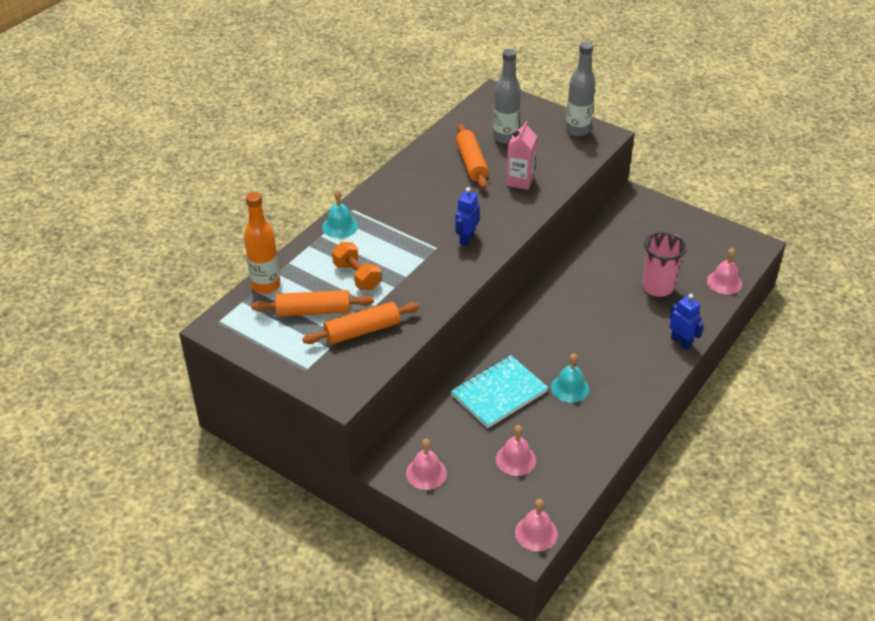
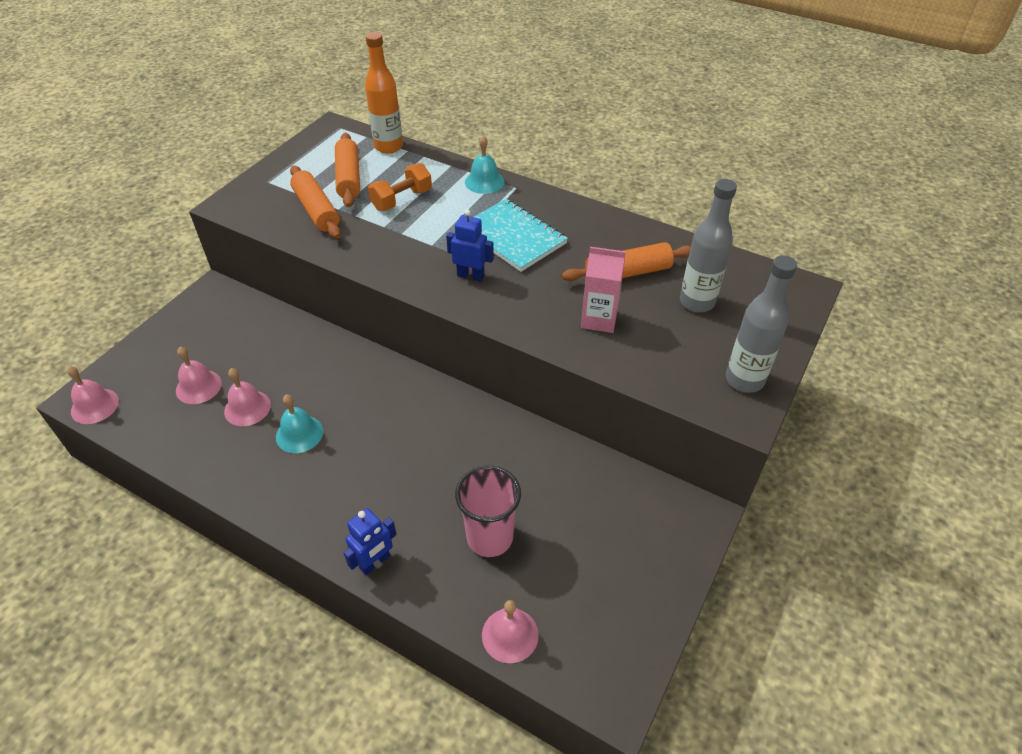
camera: 85 degrees right, 5 degrees up
pink bell [406,439,447,490] -> pink bell moved to [224,368,271,426]
turquoise notebook [451,355,548,428] -> turquoise notebook moved to [474,199,568,272]

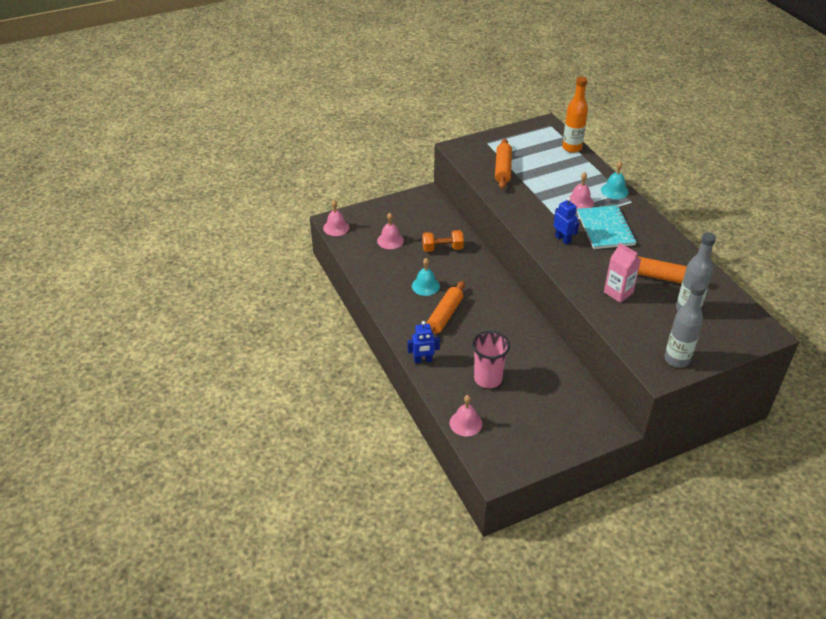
camera: 35 degrees right, 5 degrees down
pink bell [224,368,271,426] -> pink bell moved to [566,172,594,210]
orange rolling pin [335,133,360,207] -> orange rolling pin moved to [426,281,465,334]
orange dumbbell [368,163,432,211] -> orange dumbbell moved to [422,230,464,252]

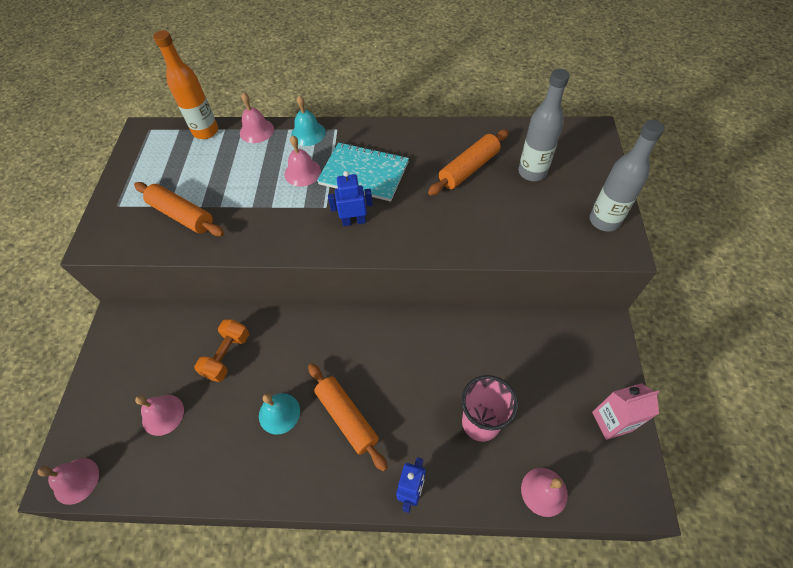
camera: 60 degrees left, 15 degrees up
pink carton [604,243,641,303] -> pink carton moved to [592,383,659,440]
none -> pink bell [240,93,274,143]

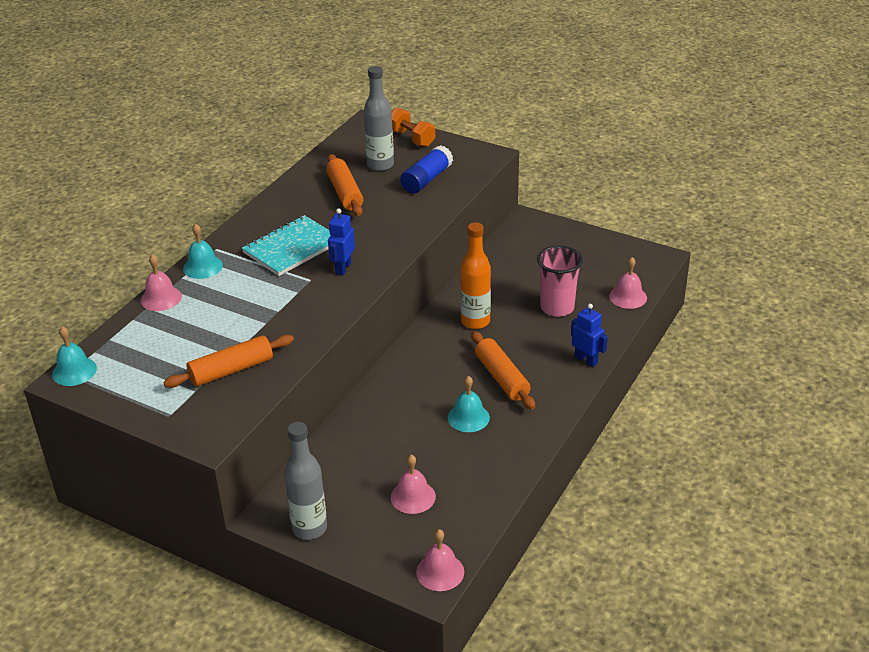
camera: 65 degrees left, 20 degrees down
orange bottle [153,30,218,139] -> orange bottle moved to [460,222,491,329]
orange dumbbell [194,319,249,382] -> orange dumbbell moved to [392,108,435,147]
pink bell [284,135,321,187] -> none
orange rolling pin [308,363,388,472] -> orange rolling pin turned 75 degrees clockwise [471,331,535,410]
grey bottle [590,120,664,232] -> grey bottle moved to [284,422,327,540]
pink carton [592,383,659,440] -> none
none -> turquoise bell [52,326,97,386]
none -> blue glue stick [400,145,453,194]

